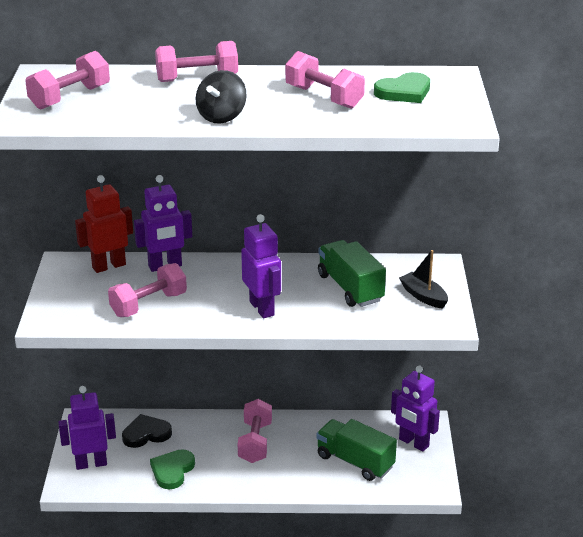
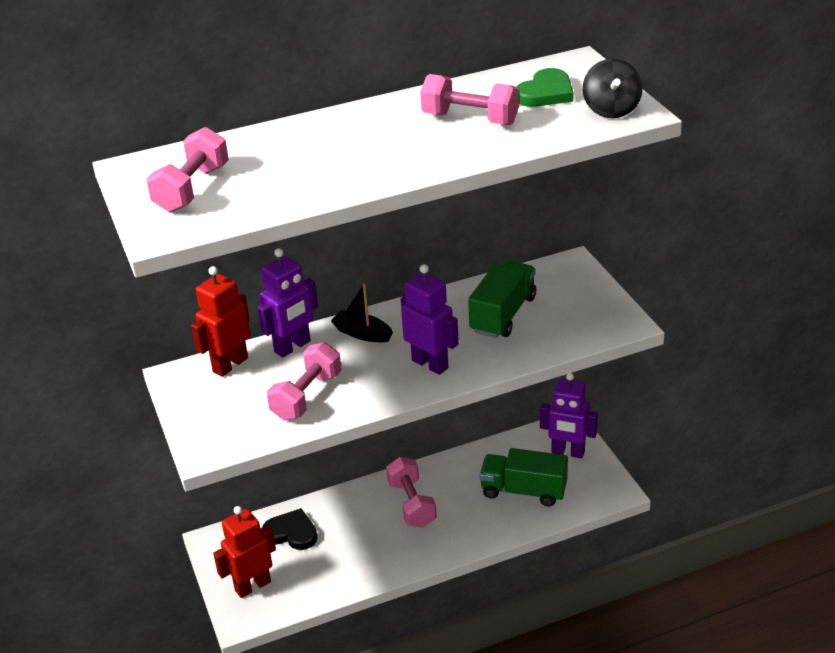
camera: 20 degrees left, 5 degrees up
purple robot [58,386,116,470] -> red robot [213,506,276,598]
black heart [122,414,172,448] -> black heart turned 60 degrees clockwise [263,508,318,550]
green heart [150,449,195,489] -> none
pink dumbbell [155,41,238,82] -> none
black spinning top [195,70,247,123] -> black spinning top moved to [583,59,643,118]
green truck [318,240,386,307] -> green truck turned 75 degrees clockwise [468,260,536,338]
black boat [399,250,448,309] -> black boat moved to [331,284,393,342]

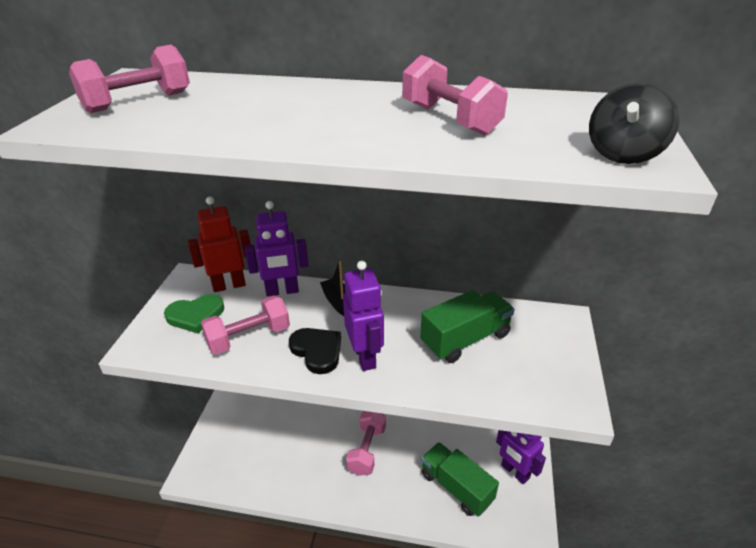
camera: 30 degrees right, 0 degrees up
red robot [213,506,276,598] -> none
black heart [263,508,318,550] -> black heart moved to [289,328,341,374]
green heart [516,68,574,107] -> green heart moved to [164,294,224,333]

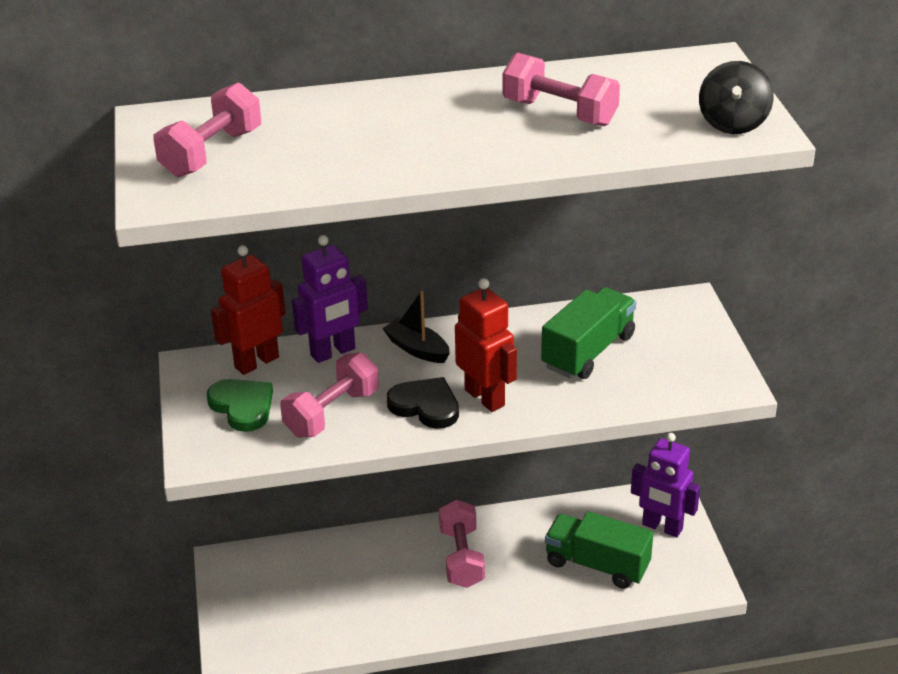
camera: 20 degrees left, 0 degrees up
green heart [164,294,224,333] -> green heart turned 90 degrees counterclockwise [207,379,273,432]
purple robot [343,261,384,371] -> red robot [455,278,517,412]

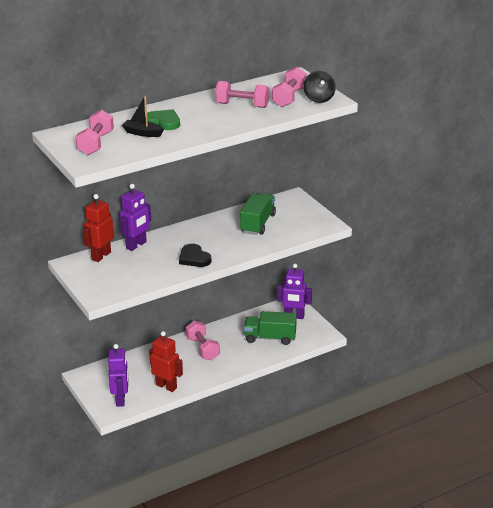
camera: 20 degrees left, 5 degrees down
green heart [207,379,273,432] -> green heart moved to [145,109,180,130]
pink dumbbell [280,352,379,437] -> pink dumbbell moved to [272,67,307,107]
black boat [382,291,450,363] -> black boat moved to [122,96,164,137]
black heart [387,377,459,429] -> black heart turned 135 degrees counterclockwise [179,244,211,267]
red robot [455,278,517,412] -> red robot moved to [149,331,183,392]
none -> purple robot [108,344,128,407]

